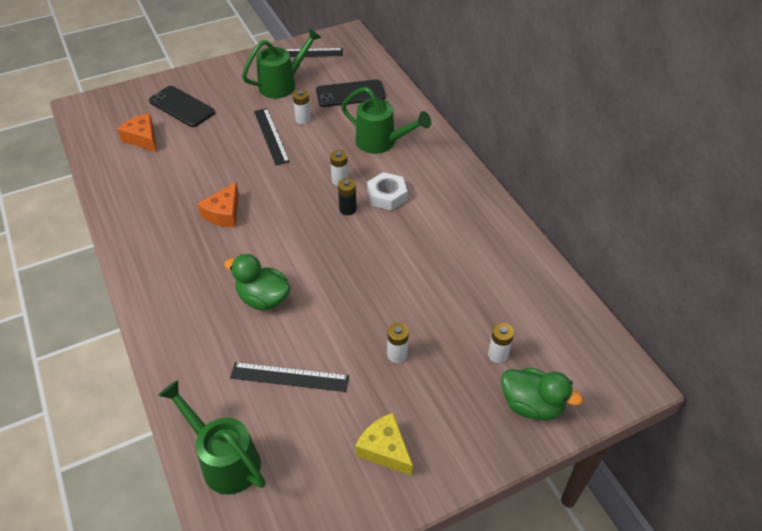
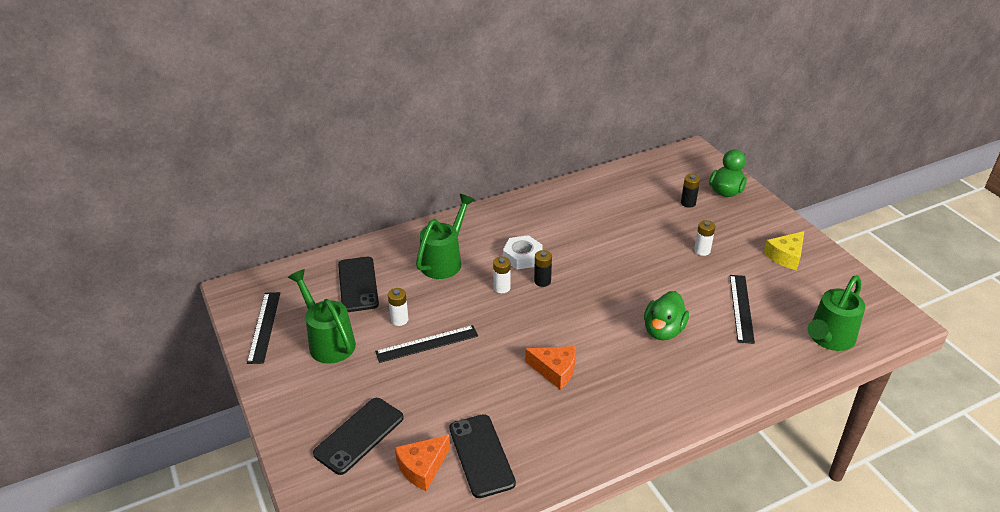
camera: 90 degrees left, 10 degrees down
white battery [488,323,514,363] -> black battery [681,174,700,208]
none -> black phone [449,414,516,498]

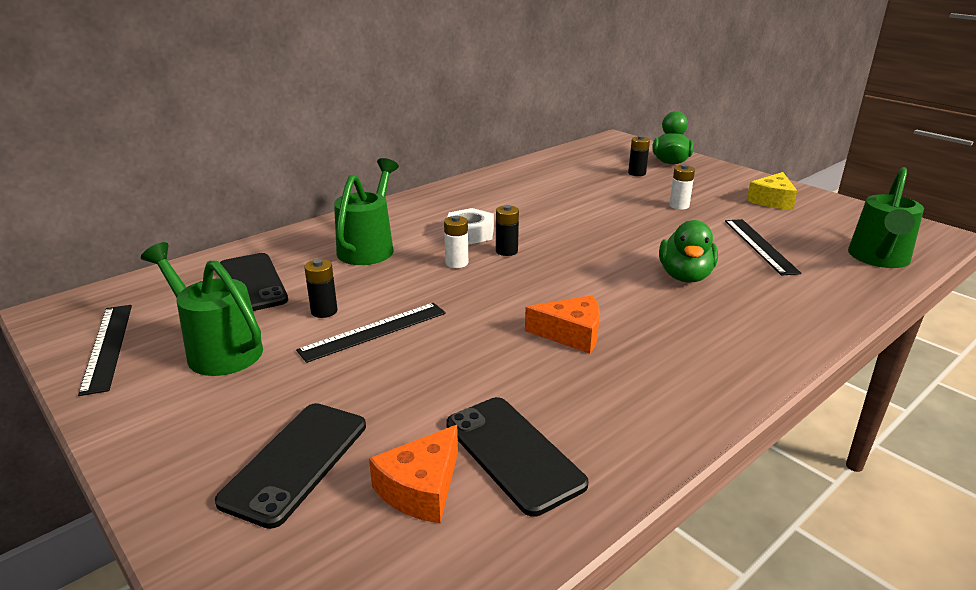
camera: 15 degrees left, 10 degrees down
white battery [388,288,408,326] -> black battery [304,259,337,318]

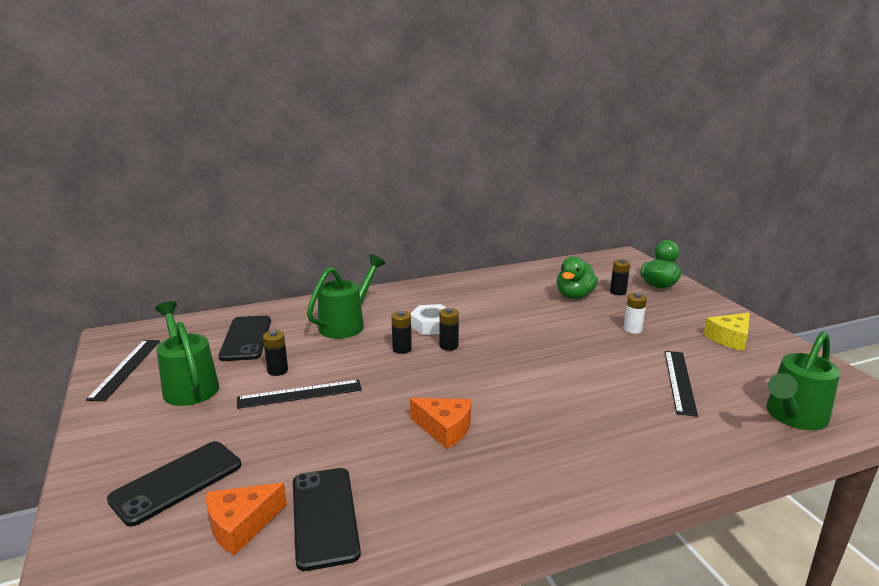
camera: 20 degrees right, 5 degrees down
white battery [444,215,468,268] -> black battery [391,311,412,354]
green duck [659,220,718,283] -> green duck moved to [557,256,598,299]

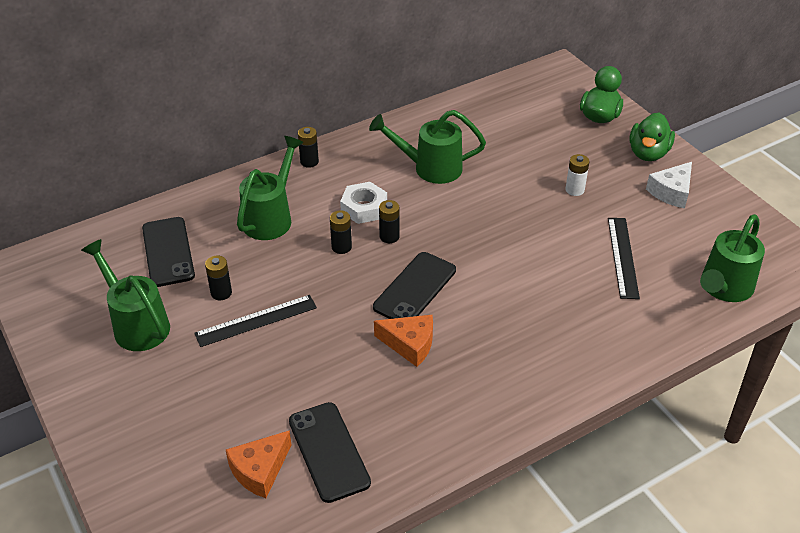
camera: 10 degrees left, 20 degrees up
black ruler [86,340,160,401] -> none
black phone [107,441,241,526] -> black phone moved to [373,252,456,319]
green duck [557,256,598,299] -> green duck moved to [630,113,675,161]
black battery [610,259,630,295] -> black battery moved to [298,127,319,168]
yellow cheese [703,313,750,351] -> white cheese [646,162,692,208]
none -> green watering can [369,110,486,184]

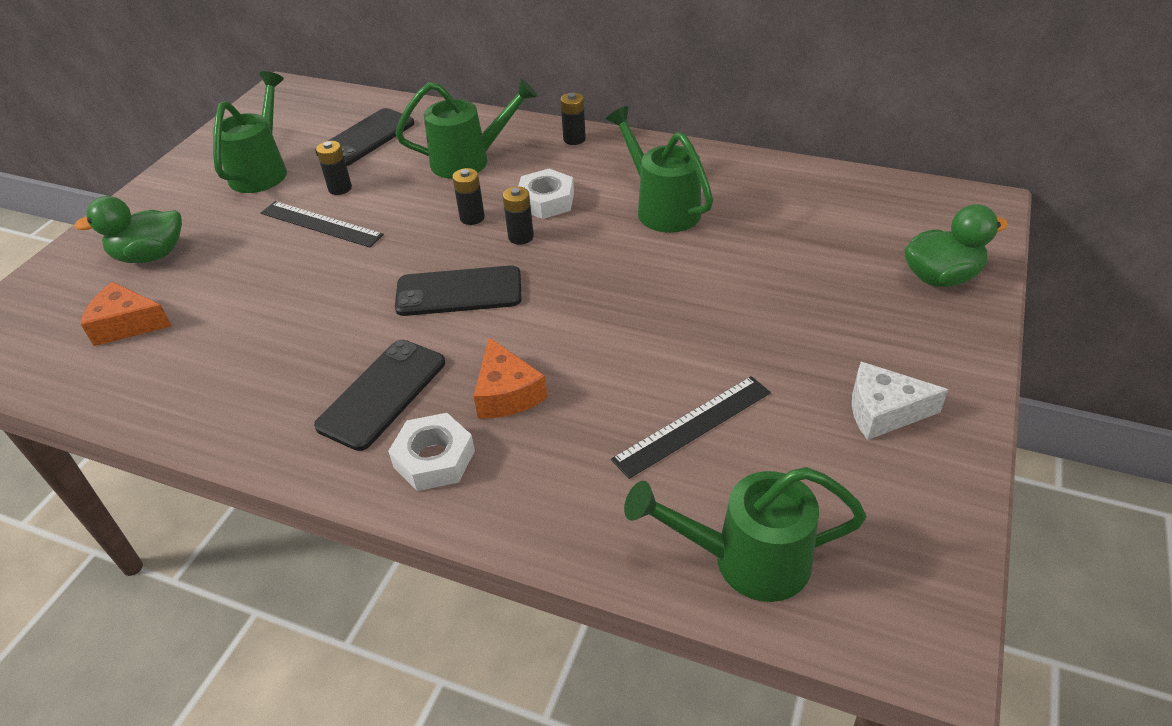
camera: 55 degrees right, 0 degrees up
black phone [289,402,371,503] -> black phone moved to [314,340,445,451]
orange cheese [374,315,433,367] -> orange cheese moved to [474,337,547,419]
white battery [566,154,590,196] -> none
green duck [630,113,675,161] -> green duck moved to [74,196,182,263]
none -> white nut [388,413,475,491]

